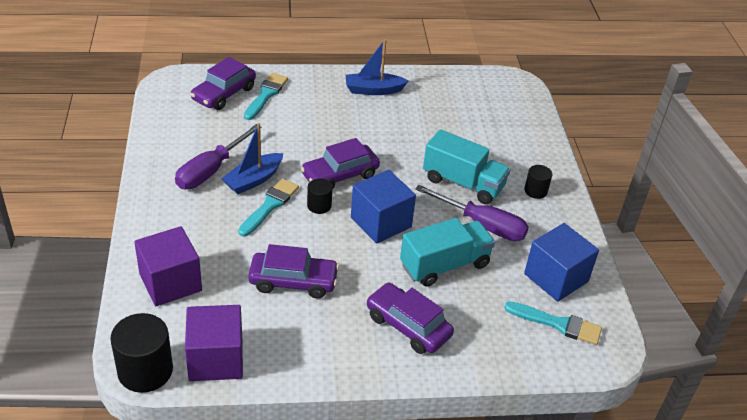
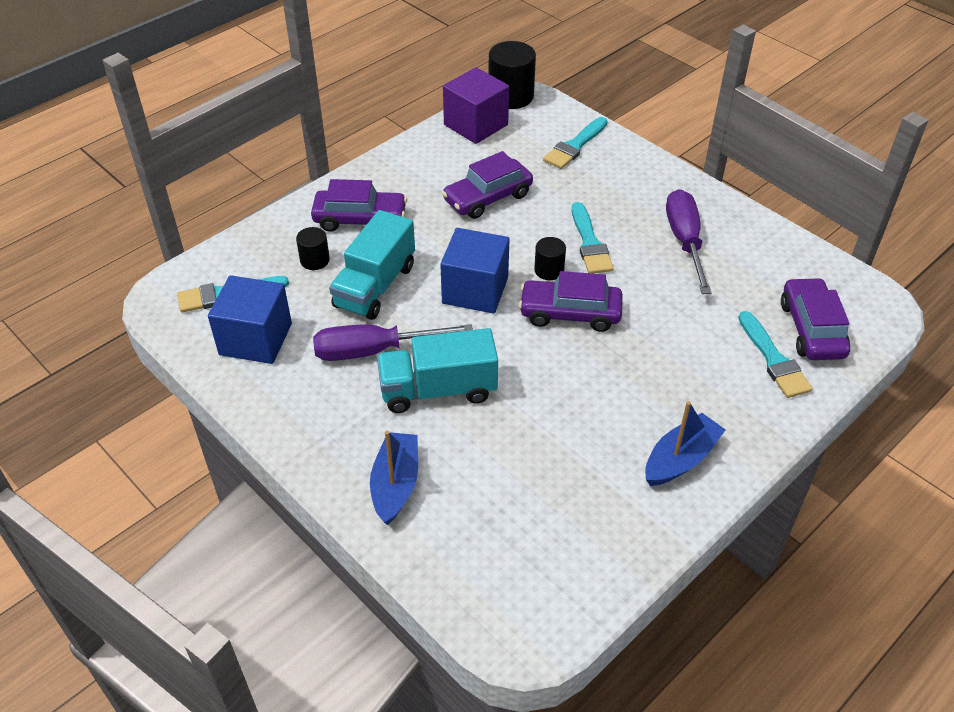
camera: 145 degrees right, 5 degrees up
purple cube [134,226,202,306] -> turquoise brush [543,117,607,169]
blue boat [221,123,283,194] -> blue boat moved to [370,431,418,525]
purple car [301,138,380,190] -> purple car turned 105 degrees counterclockwise [519,271,623,332]
black cylinder [524,165,552,199] -> black cylinder moved to [296,227,330,270]

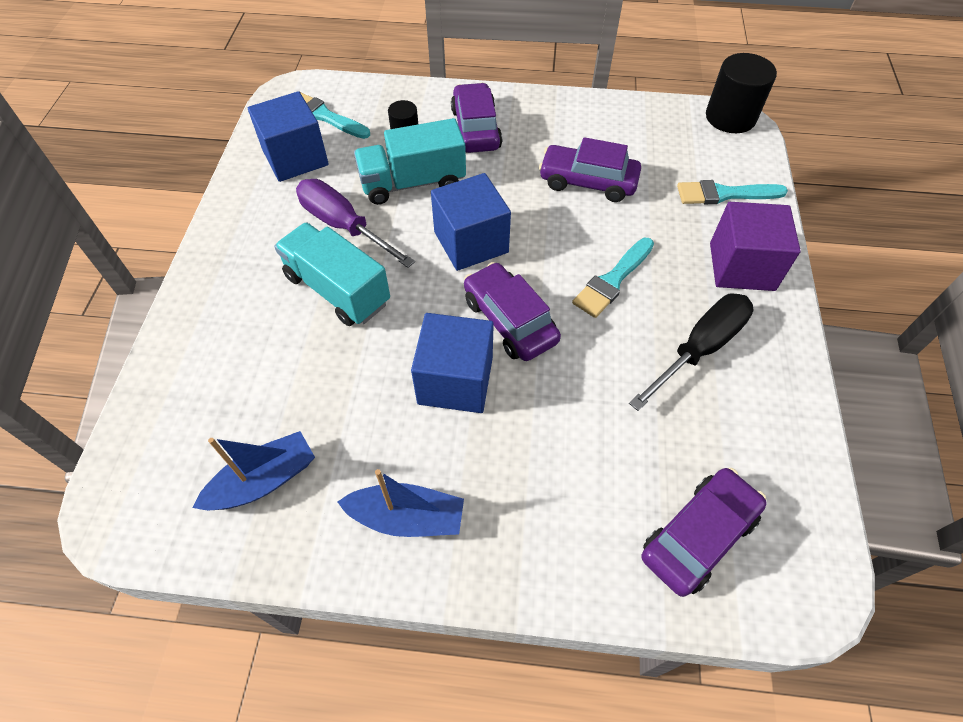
camera: 50 degrees right, 10 degrees up
purple car [311,179,407,232] -> purple car turned 150 degrees counterclockwise [451,83,502,153]
blue boat [370,431,418,525] -> blue boat moved to [193,431,315,510]
purple cube [443,67,509,144] -> purple cube moved to [710,202,801,291]
black cylinder [534,237,566,280] -> none
purple screwdriver [666,189,712,294] -> black screwdriver [629,293,753,411]
turquoise brush [738,311,813,398] -> none
none -> blue cube [411,313,494,413]

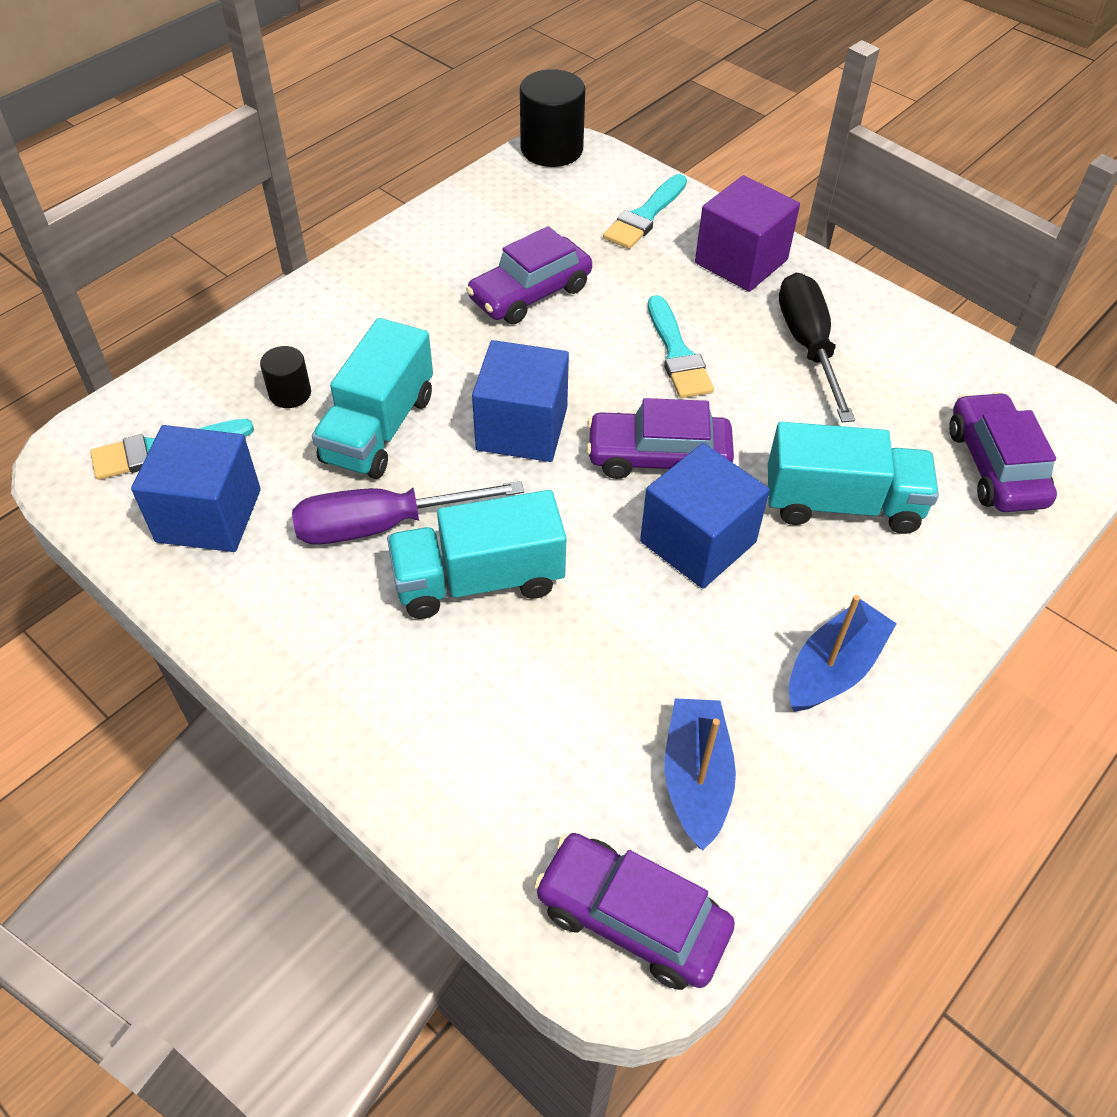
camera: 55 degrees left, 5 degrees down
purple car [451,83,502,153] -> purple car moved to [534,833,735,990]
none -> turquoise truck [768,422,939,534]

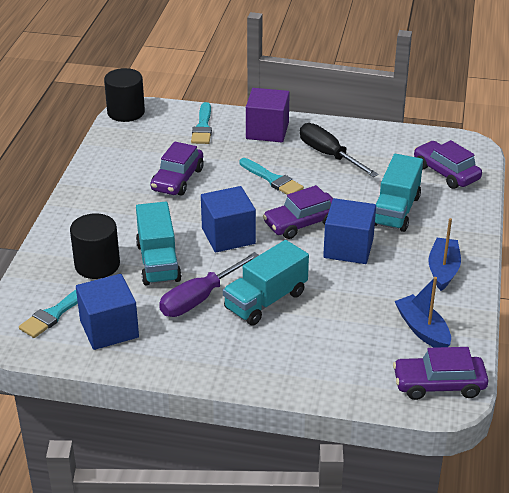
camera: 30 degrees left, 15 degrees down
black cylinder [260,346,311,408] -> black cylinder [70,213,120,279], size x1.83
turquoise truck [768,422,939,534] -> turquoise truck turned 135 degrees clockwise [375,154,423,232]

